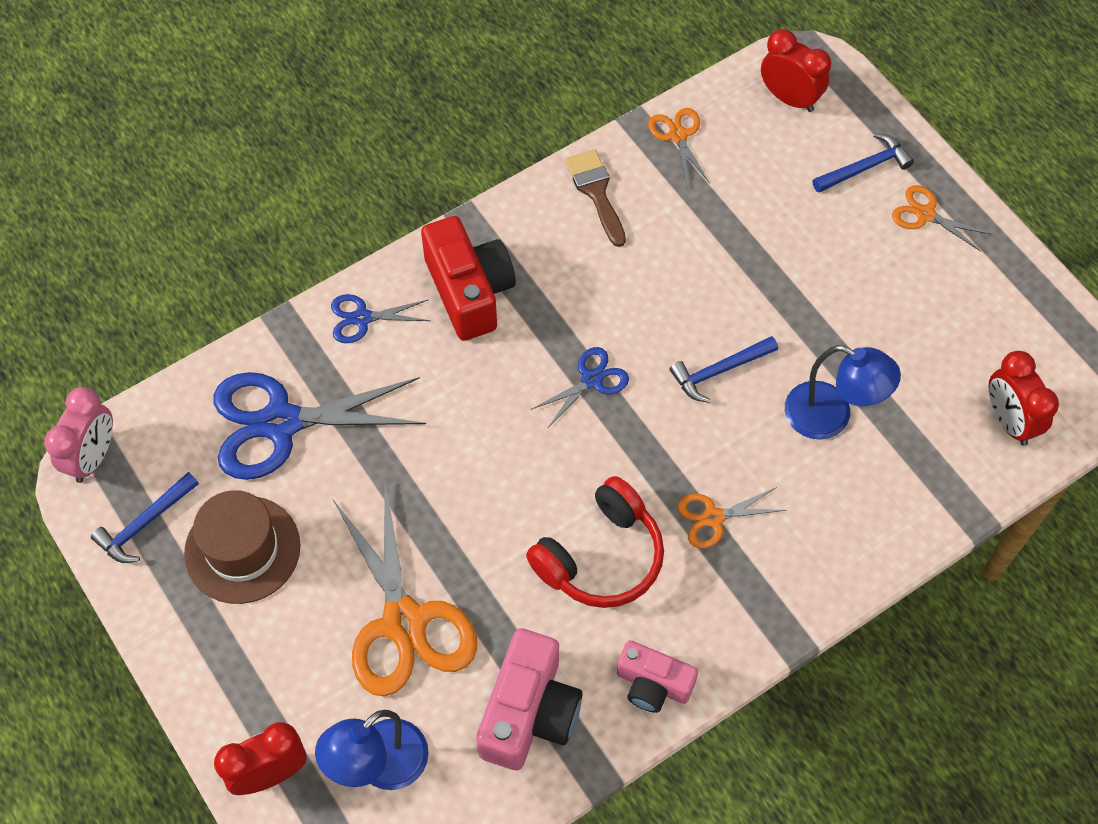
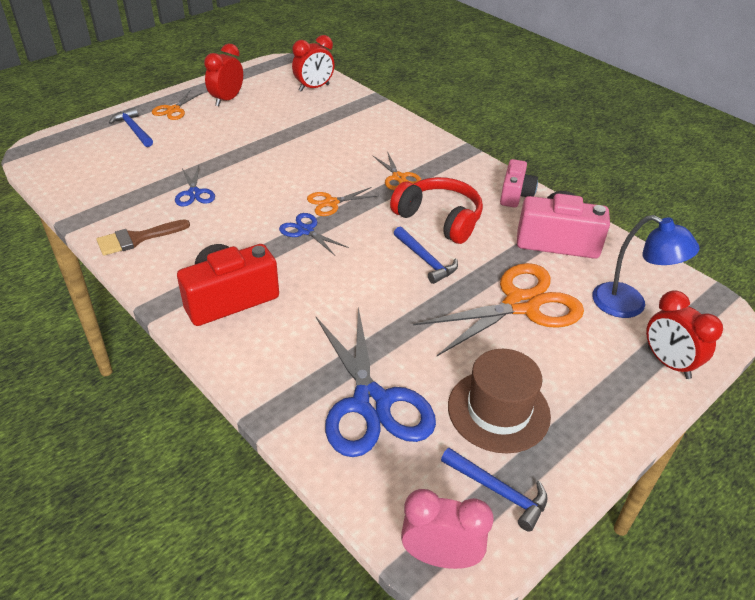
camera: 100 degrees left, 20 degrees down
blue scissors [331,294,430,343] -> blue scissors moved to [175,166,215,207]
orange scissors [648,108,710,188] -> orange scissors moved to [307,187,378,216]
blue hammer [669,336,778,403] -> blue hammer moved to [394,227,458,284]
red clock [761,29,831,112] -> red clock moved to [204,44,243,106]
blue lamp [785,345,901,440] -> none

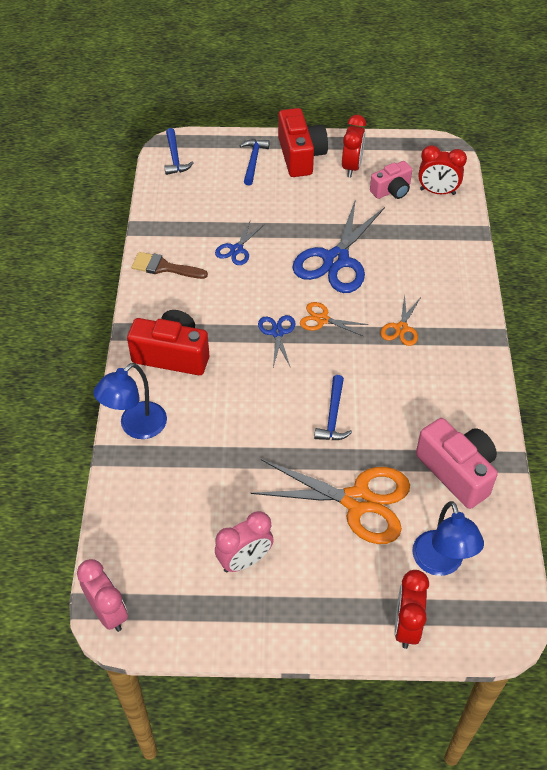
camera: 45 degrees right, 10 degrees up
orange scissors [152,91,203,120] -> red camera [278,108,328,177]
red clock [204,44,243,106] -> red clock turned 120 degrees clockwise [342,115,366,178]
blue scissors [316,307,436,457] -> blue scissors moved to [292,199,385,293]
red headphones [390,177,483,244] -> none
blue hammer [441,448,547,532] -> blue hammer moved to [164,128,193,175]
brown hat [448,349,551,453] -> pink clock [215,511,274,573]
pink camera [500,159,538,208] -> pink camera moved to [370,161,412,199]
none -> blue lamp [93,363,167,439]

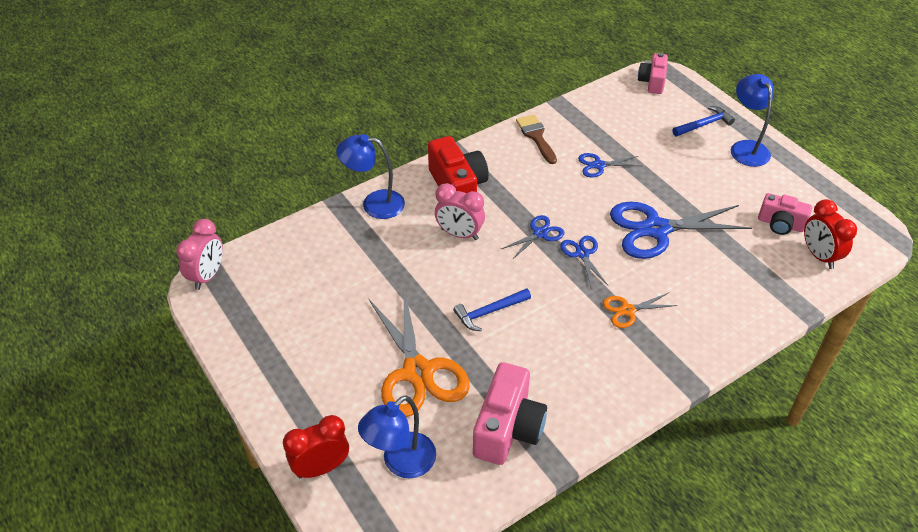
camera: 55 degrees right, 5 degrees down
blue hammer [164,128,193,175] -> pink camera [638,53,668,94]
pink clock [215,511,274,573] -> pink clock moved to [435,183,485,240]
red camera [278,108,328,177] -> blue lamp [731,74,774,167]
orange scissors [300,302,368,336] -> blue scissors [560,236,608,289]
red clock [342,115,366,178] -> none

